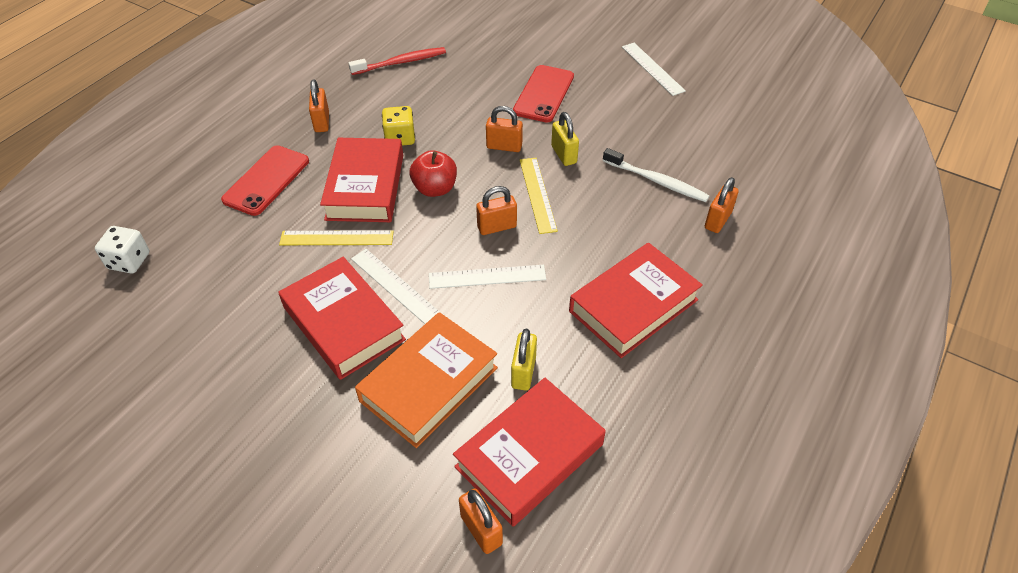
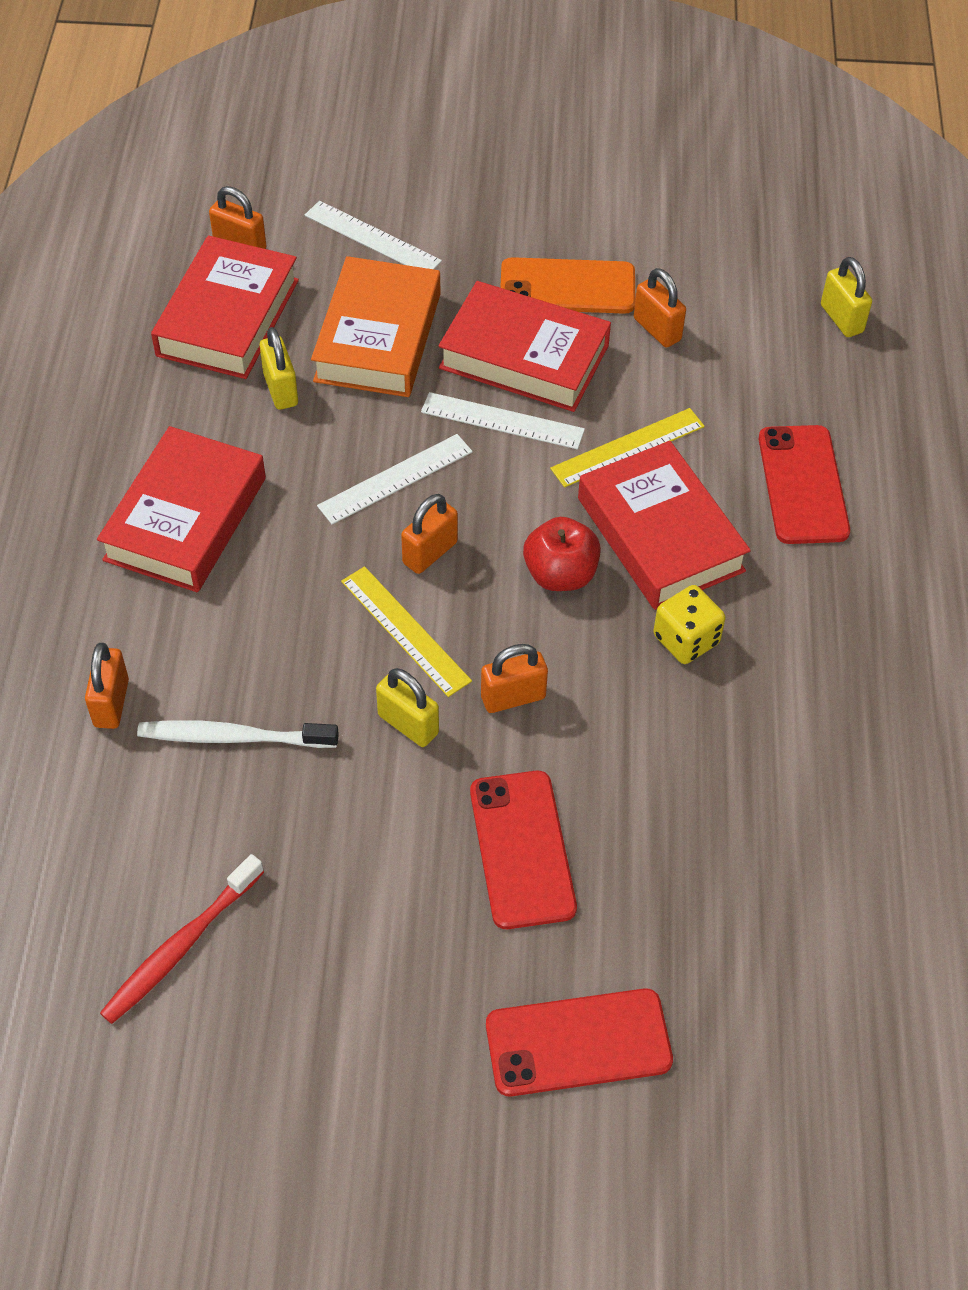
camera: 150 degrees right, 5 degrees up
white dice [95,226,150,273] -> yellow padlock [821,257,872,337]
orange padlock [309,80,329,132] -> orange padlock moved to [634,268,686,348]
red toothbrush [348,47,446,75] -> red toothbrush moved to [100,854,264,1024]
white ruler [622,43,686,96] -> white ruler moved to [305,201,442,269]
none -> red phone [486,988,673,1097]
none -> orange phone [500,257,635,314]

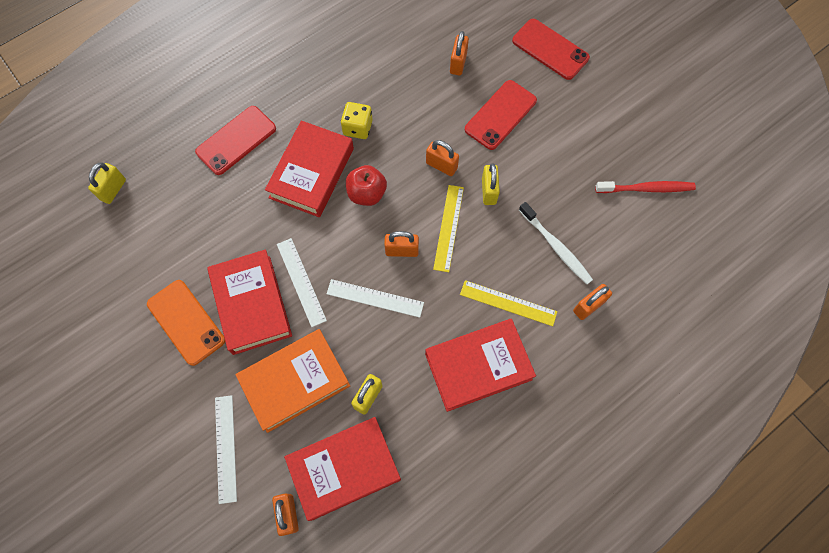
camera: 130 degrees left, 15 degrees up
yellow ruler [550,408,705,488] -> yellow ruler moved to [460,280,558,326]
orange padlock [634,268,686,348] -> orange padlock moved to [450,31,469,76]

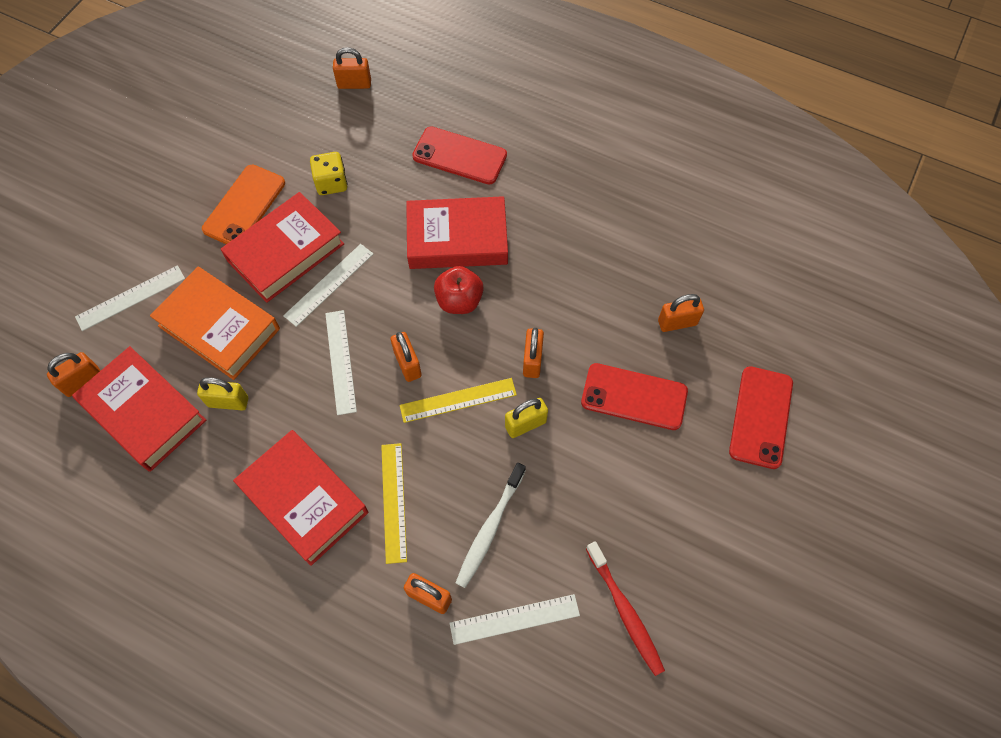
camera: 65 degrees right, 5 degrees down
yellow padlock [88,162,126,204] -> orange padlock [333,47,371,89]
yellow dice [341,102,373,139] -> yellow dice moved to [310,152,347,195]
none -> white ruler [450,594,580,645]

